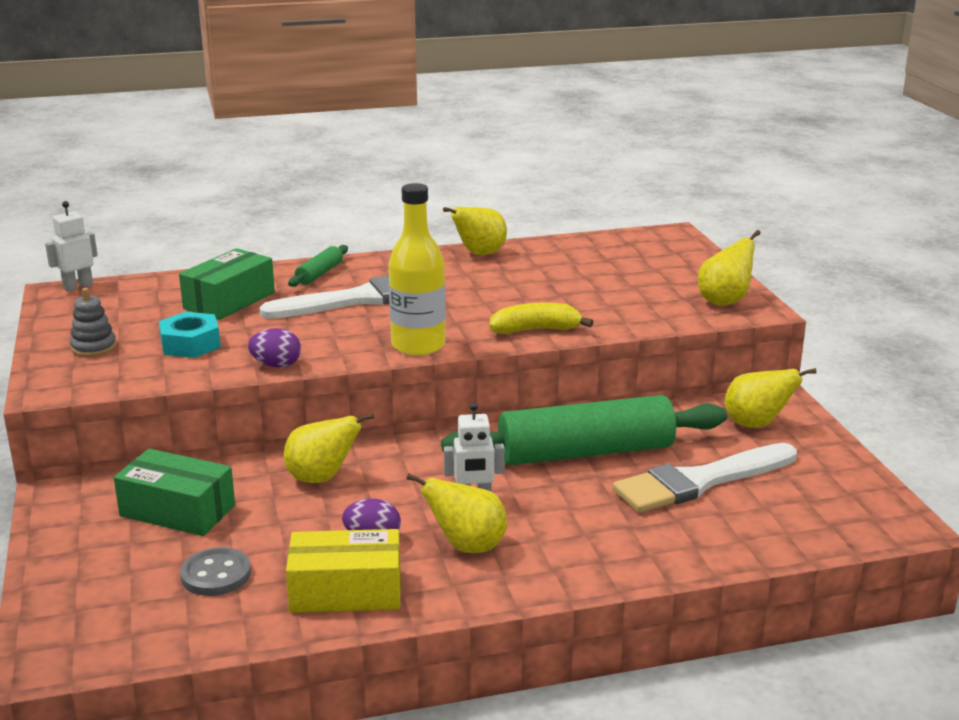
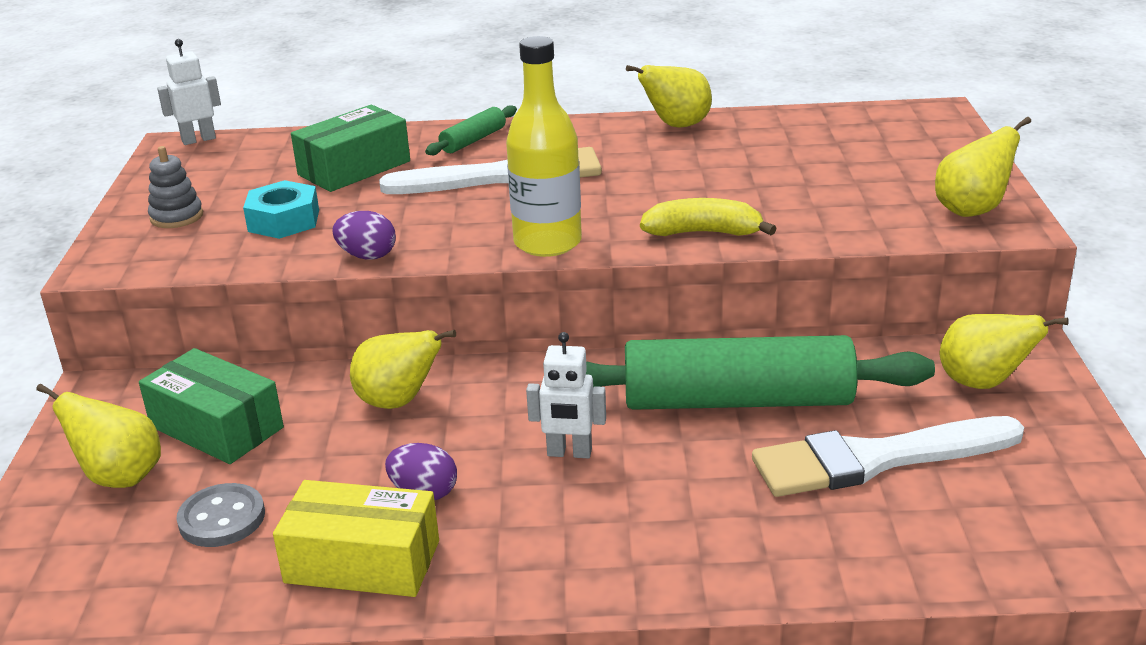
camera: 15 degrees right, 5 degrees up
yellow pear [407,473,507,553] -> yellow pear moved to [36,384,161,488]

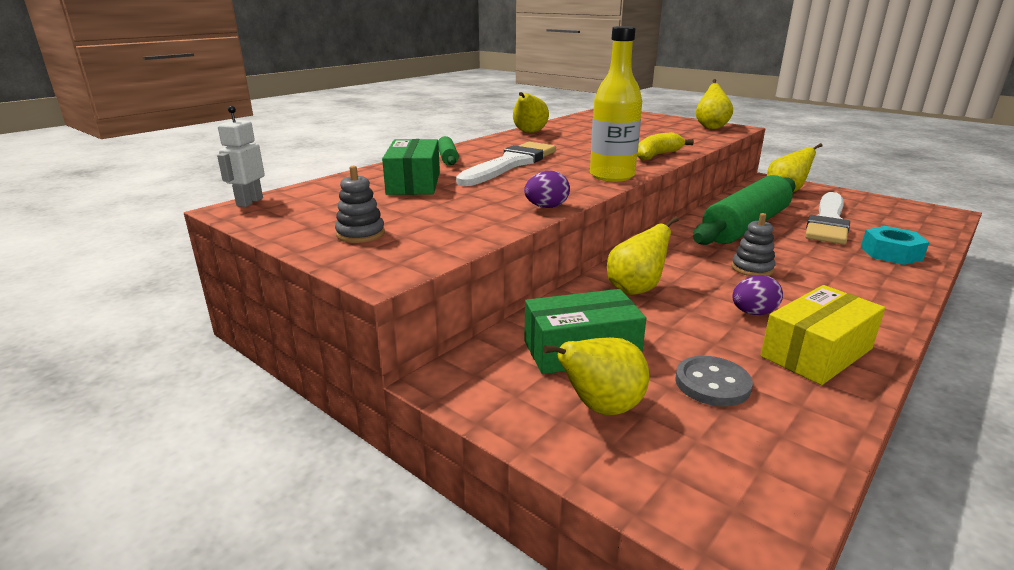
camera: 50 degrees left, 5 degrees down
turquoise nut [243,180,319,239] -> turquoise nut moved to [861,226,930,265]
white robot [526,332,606,458] -> grey stacking toy [732,213,775,276]

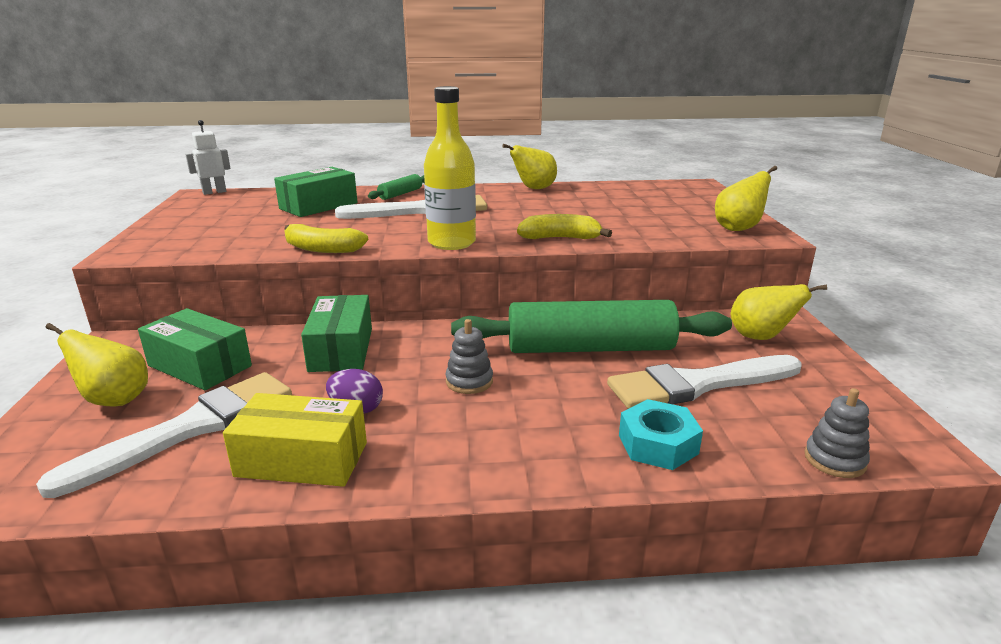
camera: 45 degrees right, 0 degrees up
grey stacking toy [335,166,385,243] -> grey stacking toy moved to [804,388,870,478]
purple egg [524,171,570,208] -> yellow banana [284,224,368,253]
yellow pear [607,216,679,295] -> green box [301,295,372,372]
grey button [675,356,753,407] -> white brush [36,372,292,498]

